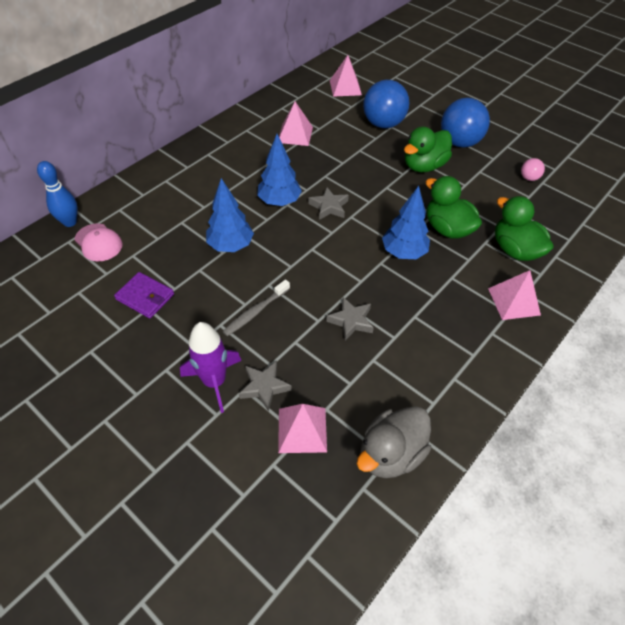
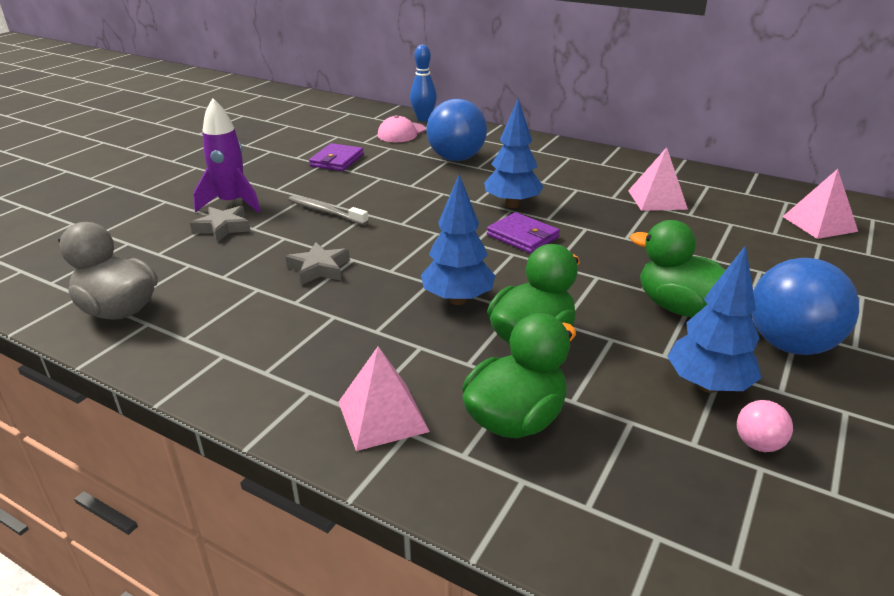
camera: 80 degrees right, 20 degrees down
blue tree [206,178,254,252] -> blue tree moved to [667,245,761,393]
pink pyramid [278,404,327,453] -> none
grey star [309,187,349,220] -> purple wallet [487,212,560,253]
blue ball [363,80,409,128] -> blue ball moved to [426,99,487,161]

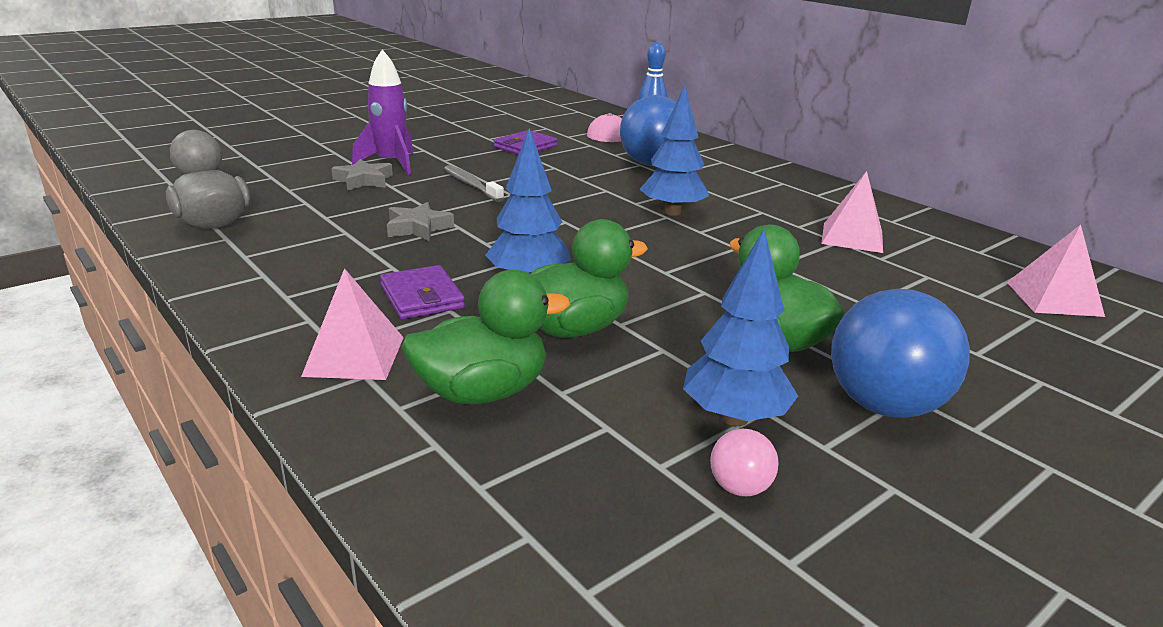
camera: 20 degrees right, 5 degrees down
purple wallet [487,212,560,253] -> purple wallet moved to [380,265,465,319]

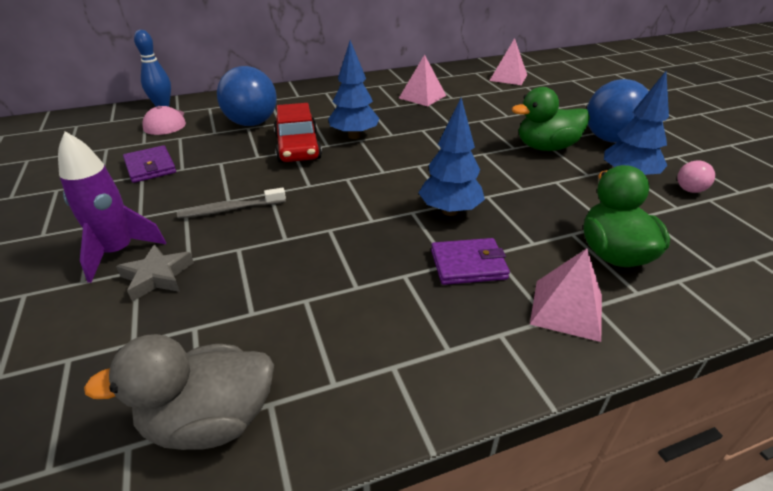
camera: 70 degrees left, 10 degrees up
grey star [387,202,454,241] -> none
green duck [530,219,648,338] -> none
none -> red car [274,103,322,163]

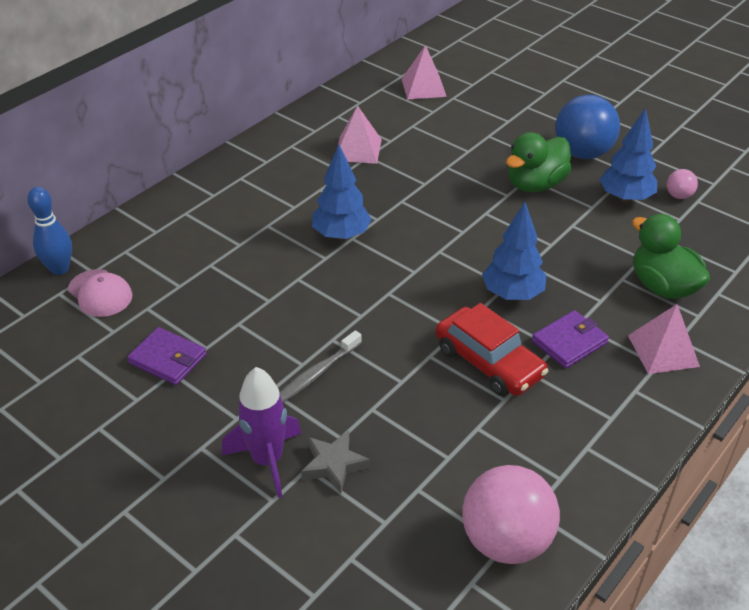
camera: 30 degrees left, 5 degrees up
grey duck [84,334,274,450] -> pink ball [462,465,560,564]
blue ball [217,66,277,126] -> none
red car [274,103,322,163] -> red car moved to [435,303,548,396]

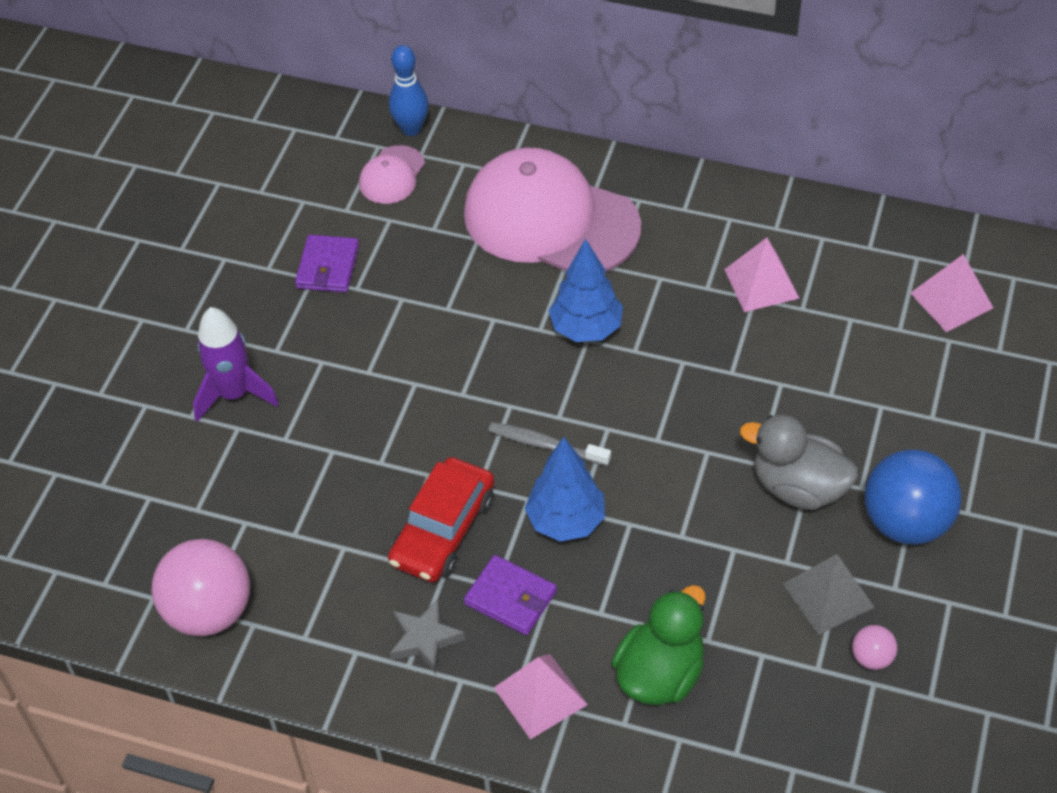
camera: 70 degrees right, 10 degrees up
grey toothbrush [280,330,362,402] -> grey toothbrush moved to [488,422,611,466]
grey star [301,431,370,494] -> grey star moved to [390,599,465,674]
green duck [506,132,572,192] -> grey duck [740,414,859,510]
blue tree [599,108,657,203] -> grey pyramid [783,554,875,635]
none -> pink cap [464,148,641,272]

